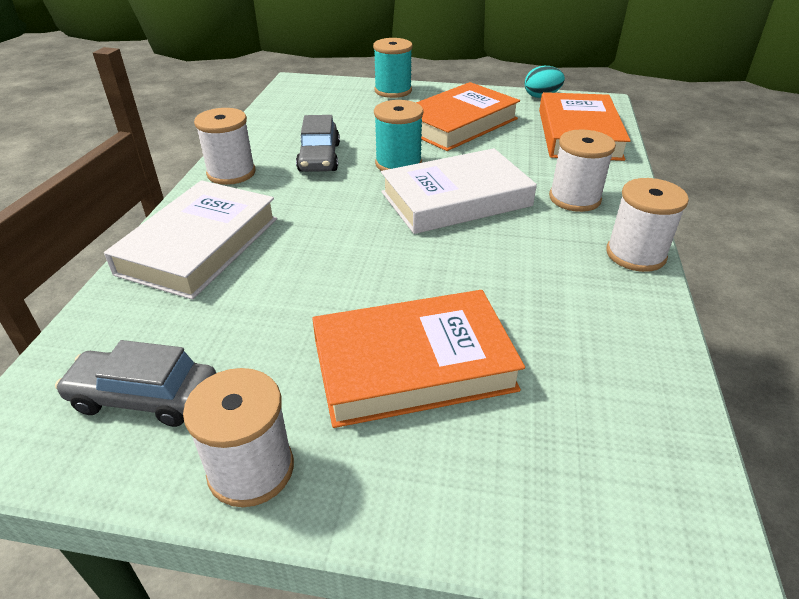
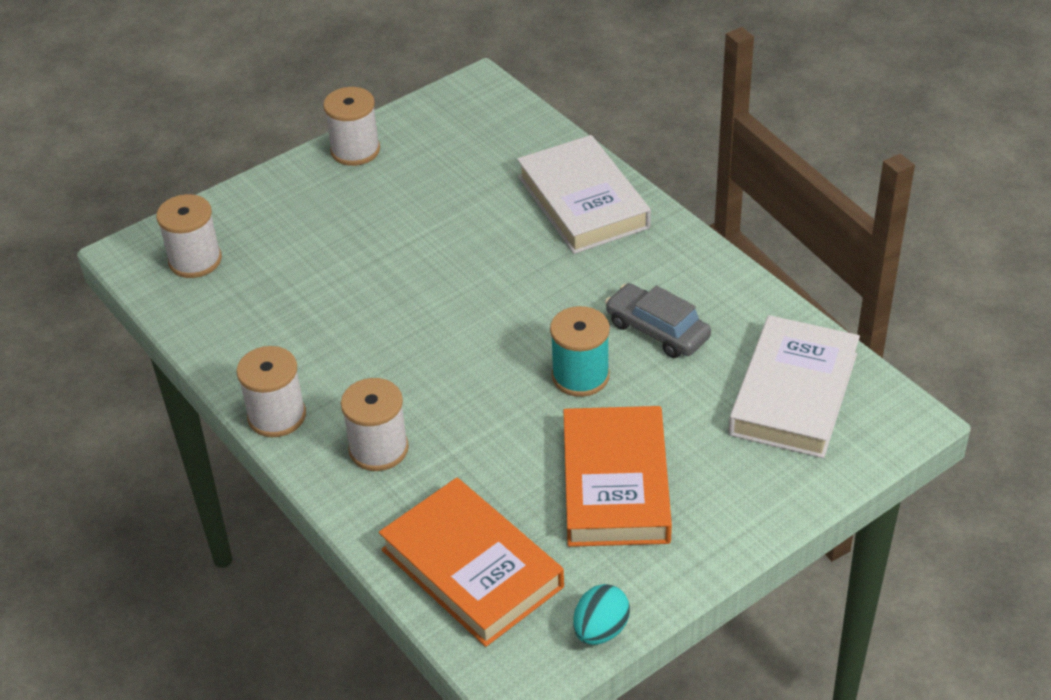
camera: 135 degrees right, 5 degrees up
grey car [55,340,216,427] -> none
white spool [194,108,256,185] -> white spool moved to [156,194,222,278]
orange book [312,290,525,428] -> none
turquoise spool [373,38,413,98] -> none
white book [381,148,537,234] -> white book moved to [728,315,860,458]

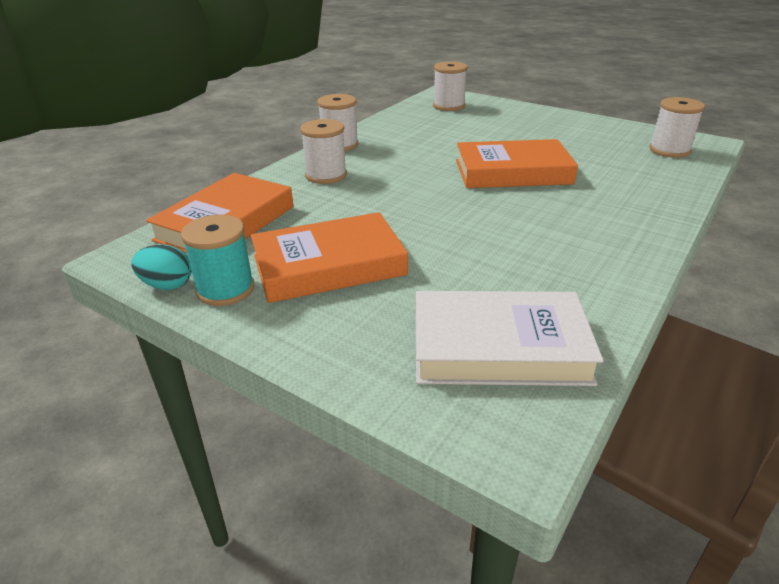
camera: 70 degrees right, 10 degrees down
white spool [323,87,380,166] -> white spool moved to [649,97,705,158]
white book [517,135,651,254] -> none
turquoise spool [550,306,610,397] -> turquoise spool moved to [181,215,255,306]
grey car [605,283,711,358] -> none
none -> orange book [456,139,578,188]

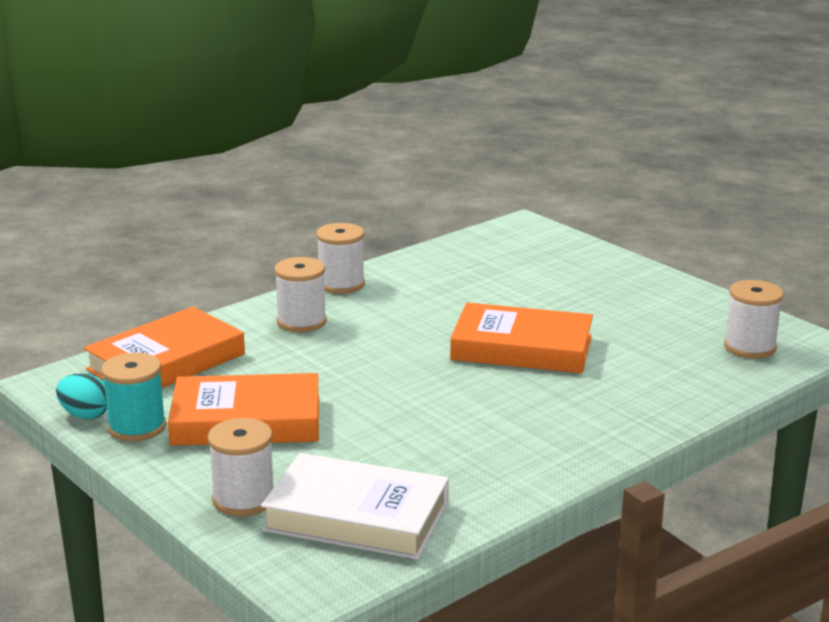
camera: 15 degrees right, 10 degrees down
white spool [433,61,468,111] -> white spool moved to [208,418,274,516]

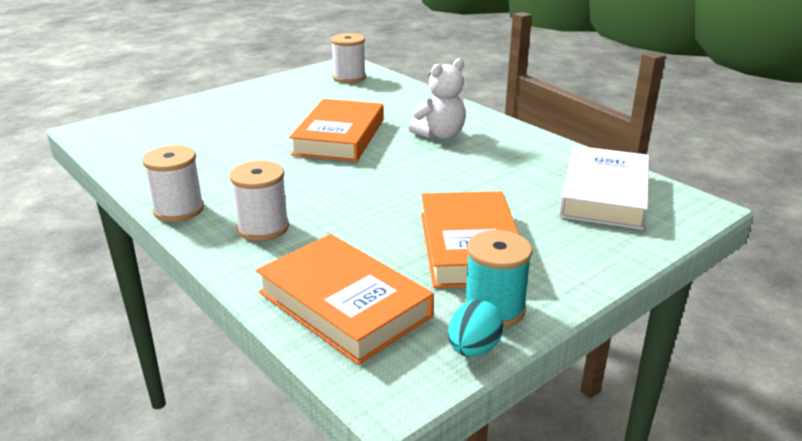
camera: 90 degrees left, 5 degrees up
white spool [208,418,274,516] -> none
none -> white teddy bear [409,58,466,139]

